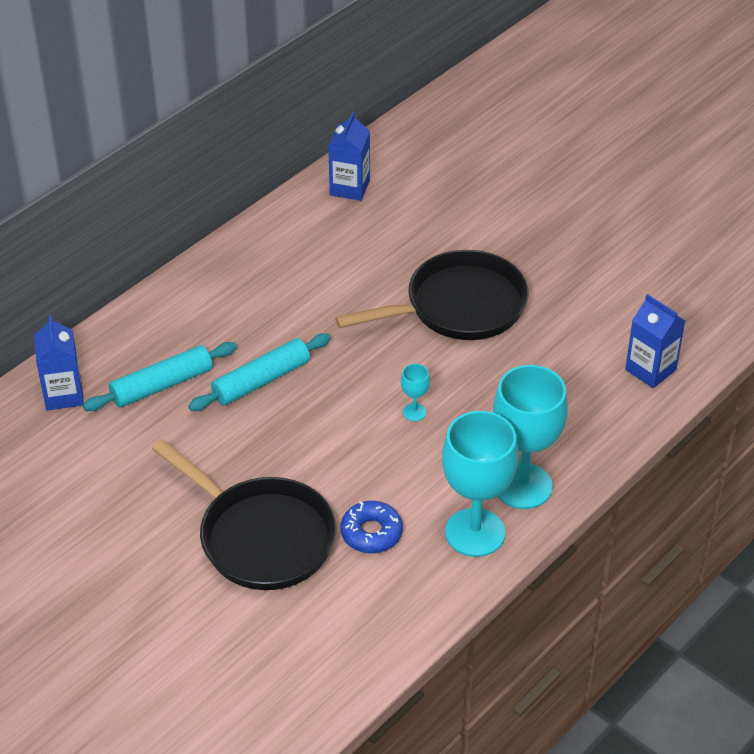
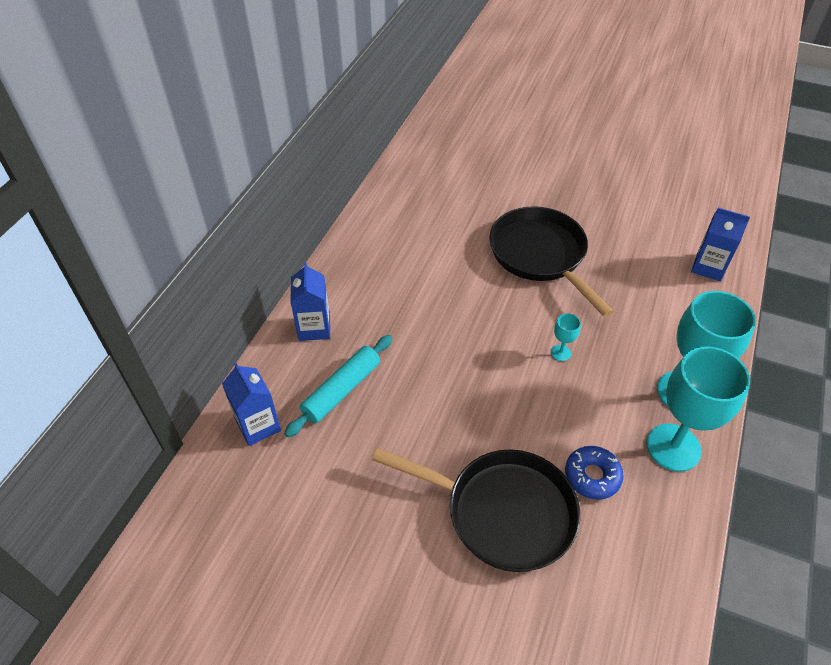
camera: 20 degrees left, 5 degrees up
turquoise rolling pin [188,333,331,411] -> none
blue carton [328,112,370,201] -> blue carton moved to [290,262,330,341]
black pan [335,250,529,340] -> black pan turned 75 degrees counterclockwise [489,206,614,317]

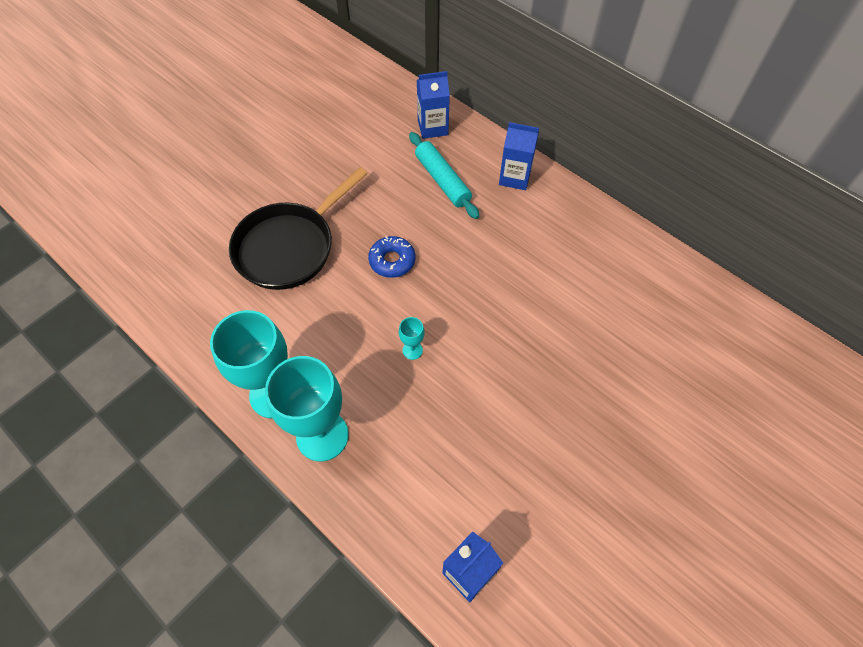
camera: 110 degrees right, 10 degrees up
black pan [489,206,614,317] -> none
blue donut [565,446,624,500] -> blue donut moved to [368,236,415,278]

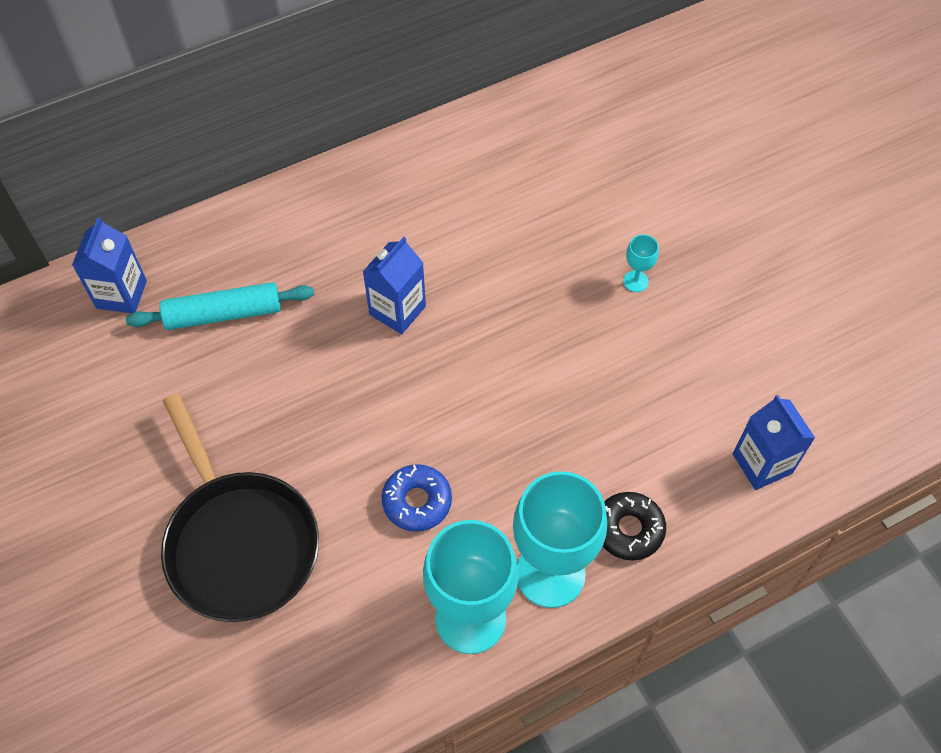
camera: 70 degrees left, 0 degrees up
blue donut [368,236,415,278] -> blue donut moved to [381,464,452,532]
turquoise goblet [399,317,425,360] -> turquoise goblet moved to [623,234,659,292]
blue carton [499,122,539,190] -> blue carton moved to [363,237,426,334]
none -> black donut [603,492,666,561]

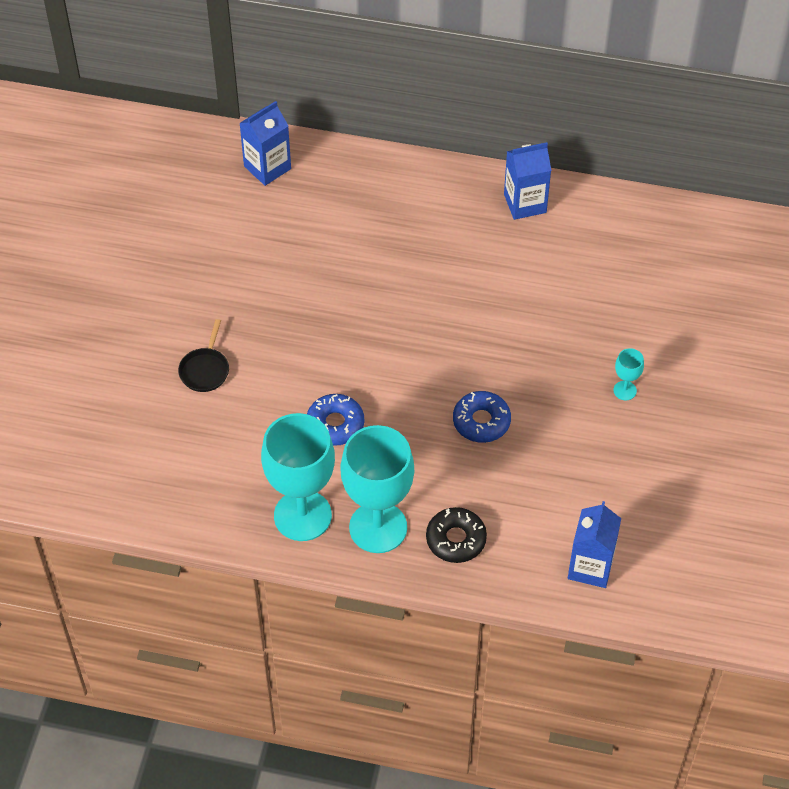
camera: 40 degrees right, 5 degrees down
turquoise rolling pin [126,282,314,330] -> none
black pan [161,393,319,622] -> black pan [178,319,229,392], size x0.41
blue carton [363,237,426,334] -> blue carton moved to [504,142,551,220]
none -> blue donut [453,391,511,443]

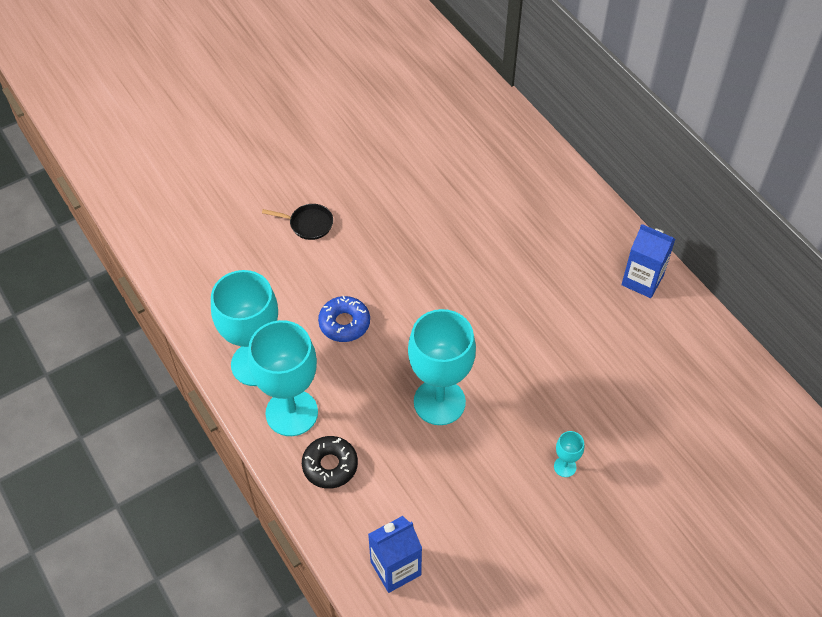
camera: 45 degrees right, 0 degrees up
black pan [178,319,229,392] -> black pan turned 135 degrees counterclockwise [262,204,333,240]
blue carton [239,101,291,186] -> none
blue donut [453,391,511,443] -> turquoise goblet [408,309,476,425]

